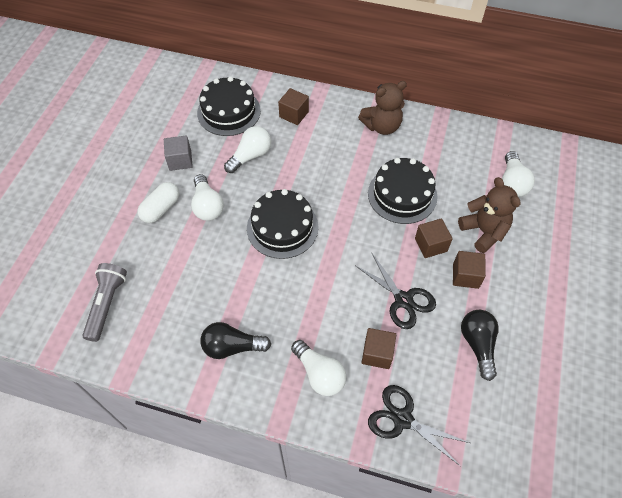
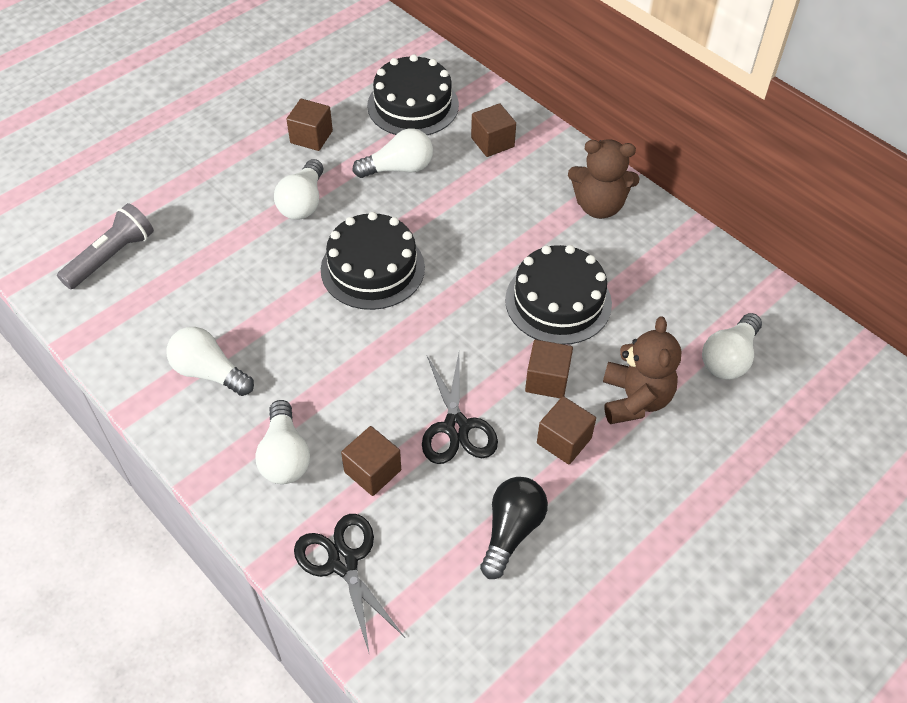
camera: 30 degrees right, 5 degrees down
white capsule [137,182,179,223] -> none
grey cube [164,136,193,171] -> brown cube [286,99,333,151]
black light bulb [200,322,271,359] -> white light bulb [167,327,254,396]

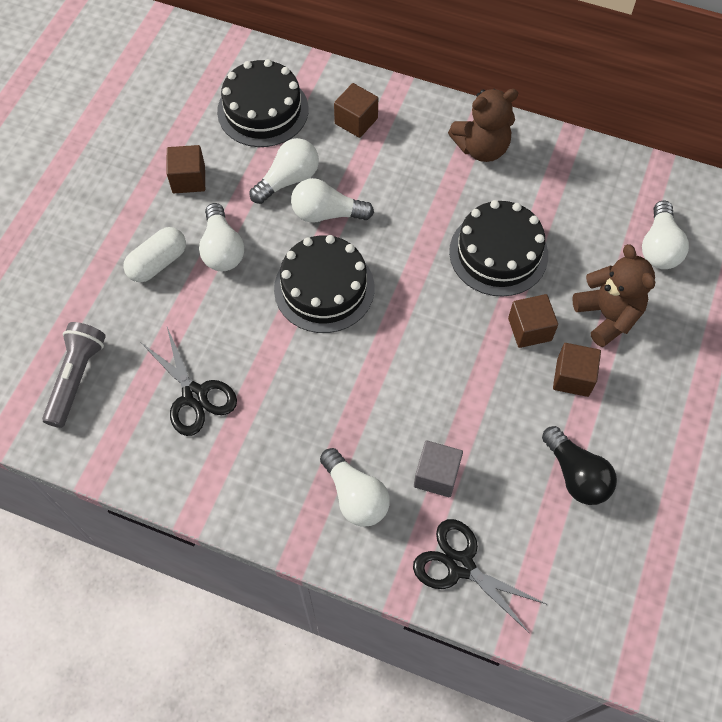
camera: 25 degrees left, 10 degrees up
white light bulb [167,327,254,396] -> white light bulb moved to [291,178,374,223]
brown cube [341,426,401,496] -> grey cube [414,440,463,497]
black scissors [422,353,498,464] -> black scissors moved to [140,327,237,436]
black light bulb [480,477,548,579] -> black light bulb turned 150 degrees clockwise [542,426,617,505]
none -> white capsule [123,227,186,282]

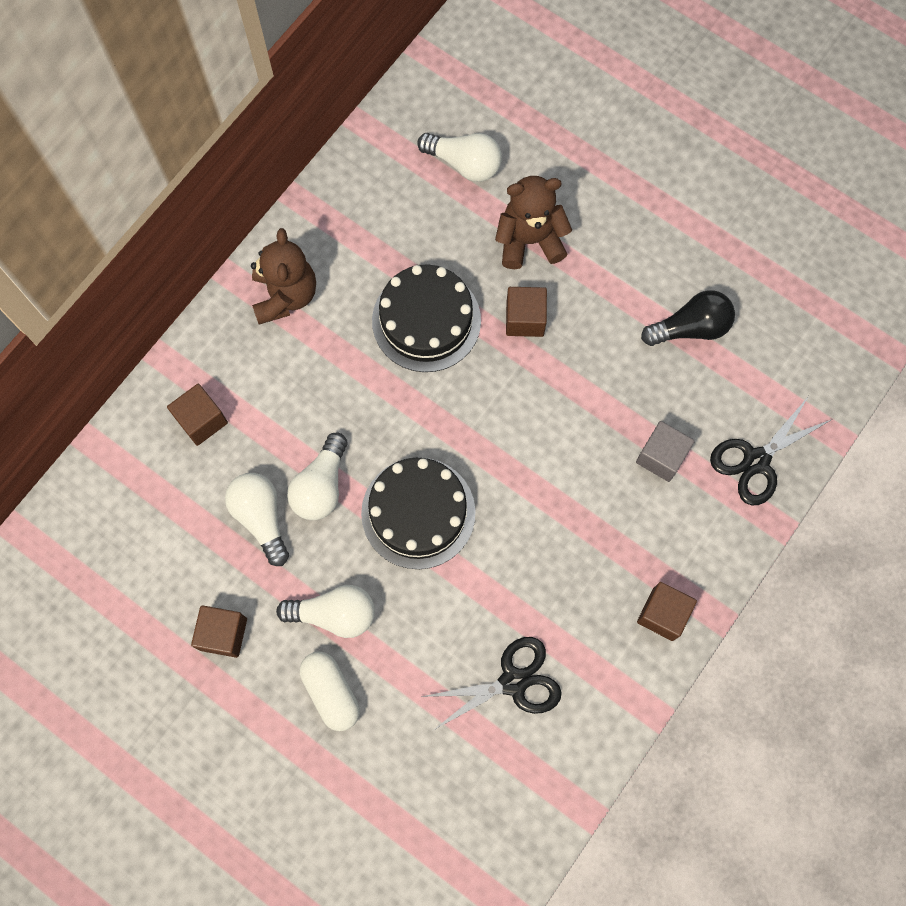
camera: 75 degrees left, 10 degrees up
grey flashlight [42,322,106,428] -> none
black cake [217,59,309,147] -> none
white light bulb [320,448,390,527] -> none
brown cube [553,343,601,397] -> brown cube moved to [637,582,697,641]

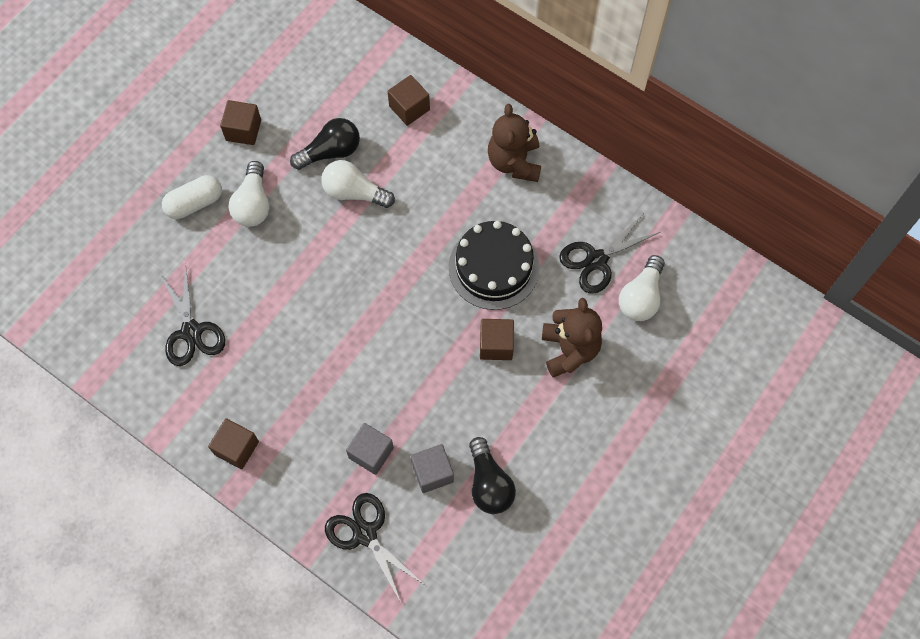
camera: 90 degrees right, 5 degrees down
white light bulb [225,473,289,566] -> black light bulb [290,118,360,170]
brown teddy bear [251,228,316,325] -> brown teddy bear turned 90 degrees clockwise [488,104,541,182]
black cake [361,457,476,569] -> none
none -> grey cube [411,444,454,493]
none -> black scissors [559,213,660,294]

